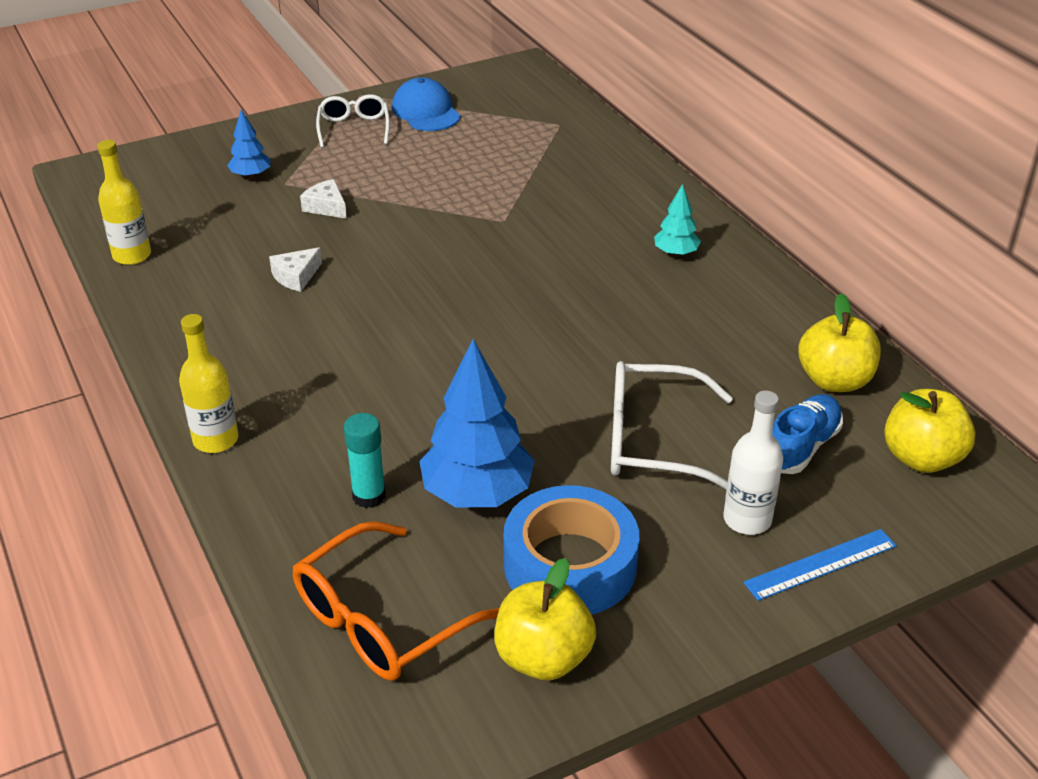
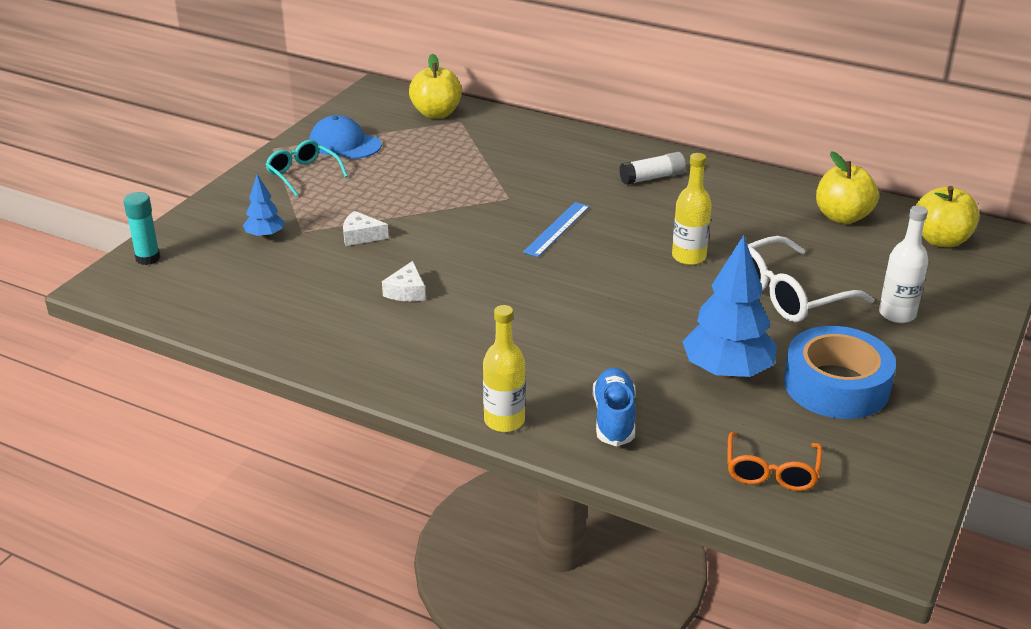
camera: 35 degrees left, 5 degrees down
yellow bottle [97,140,151,265] -> yellow bottle moved to [672,153,712,265]
orange glasses [293,521,499,681] -> orange glasses [727,432,822,491], size x0.64
white glasses [316,94,390,148] -> turquoise glasses [265,140,348,197]
turquoise glue stick [344,413,386,508] -> turquoise glue stick moved to [123,192,160,265]
yellow apple [494,558,596,680] -> yellow apple moved to [409,54,462,119]
turquoise tree [654,184,701,257] -> white glue stick [619,152,686,185]
blue ruler [743,529,897,601] -> blue ruler moved to [523,202,590,257]
blue shoe [772,394,843,474] -> blue shoe moved to [593,368,636,447]

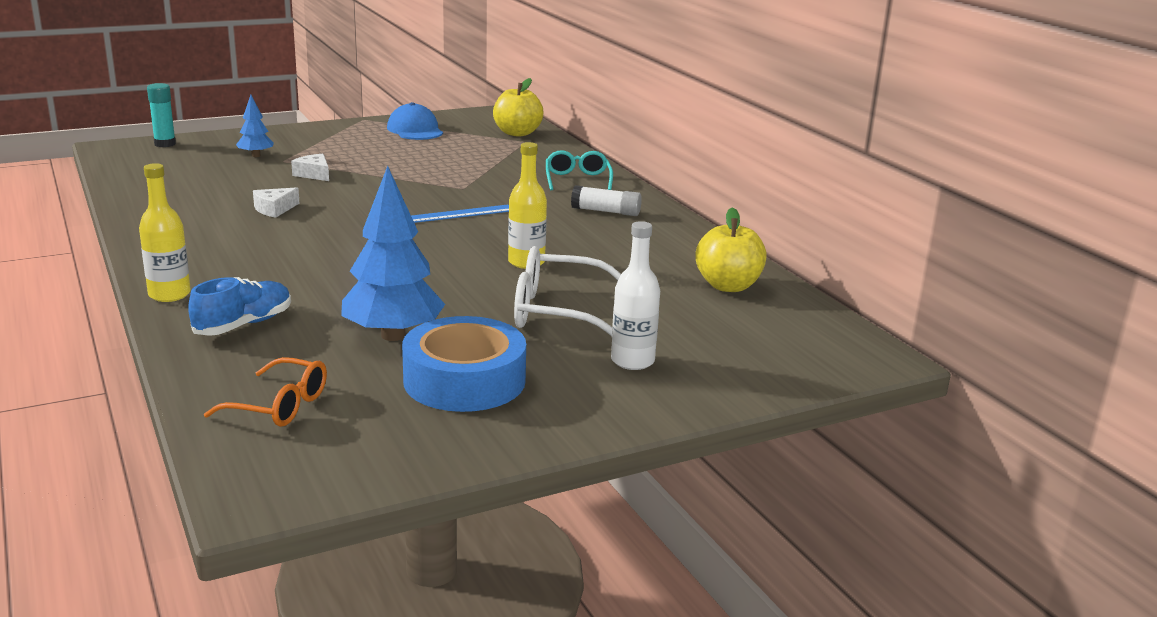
camera: 35 degrees right, 10 degrees down
turquoise glasses [265,140,348,197] -> turquoise glasses moved to [546,150,613,190]
orange glasses [727,432,822,491] -> orange glasses turned 120 degrees counterclockwise [204,357,327,427]
yellow apple [916,186,980,247] -> none

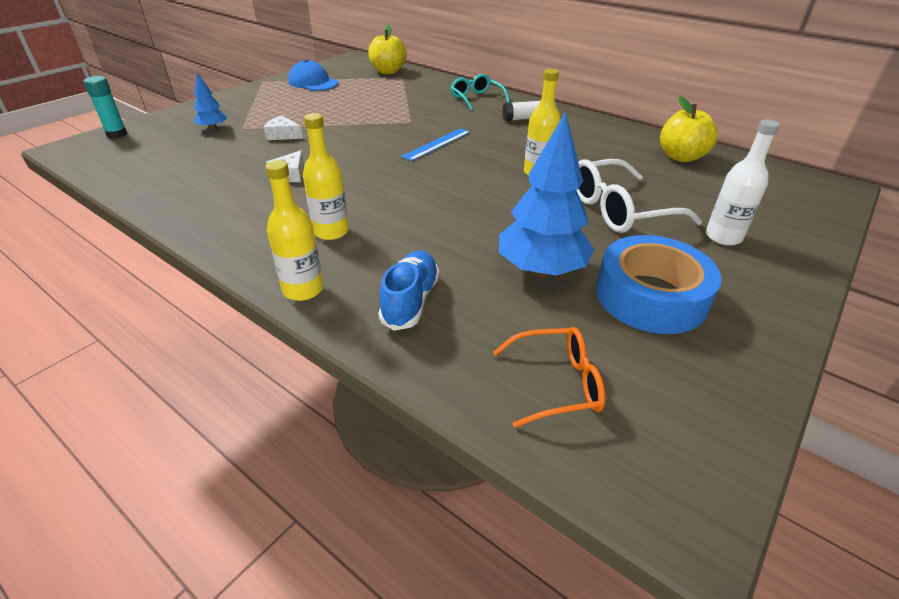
camera: 25 degrees left, 15 degrees up
none -> yellow bottle [303,113,349,240]

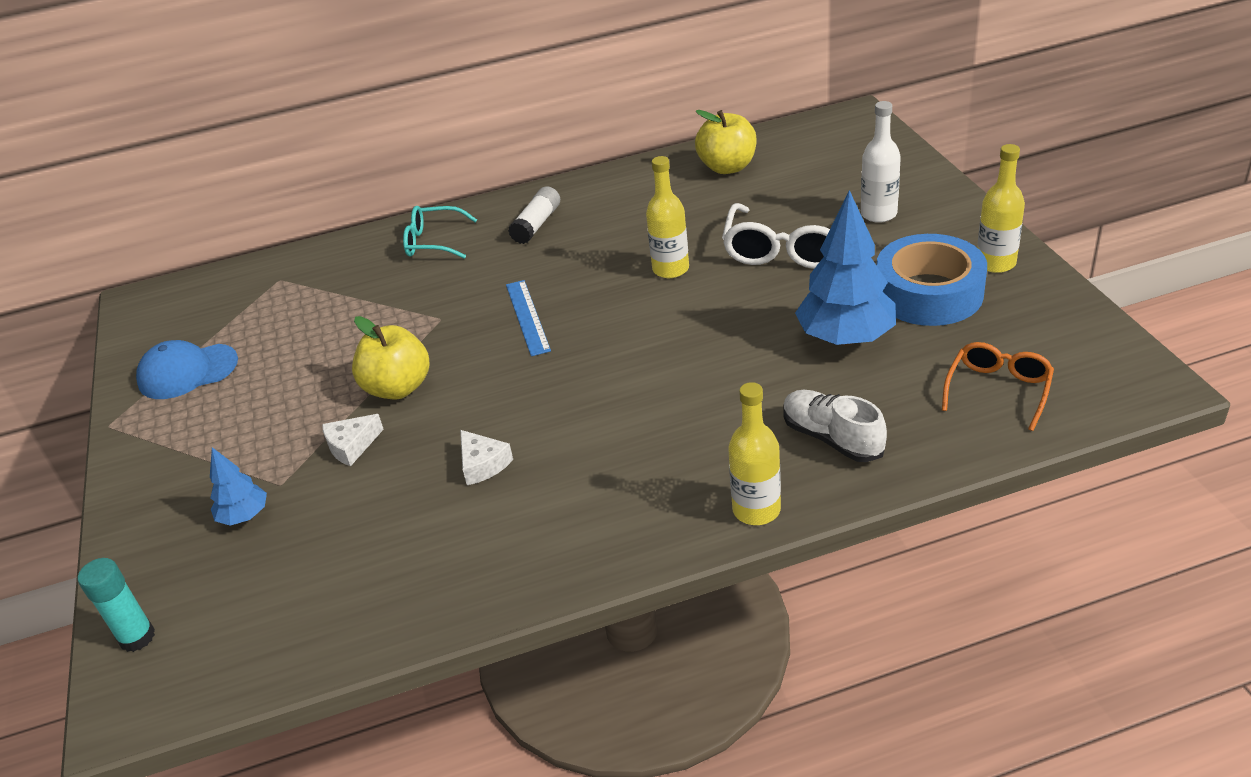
camera: 50 degrees left, 0 degrees up
yellow bottle [303,113,349,240] -> yellow bottle moved to [977,144,1025,273]
yellow apple [368,25,407,74] -> yellow apple moved to [352,316,429,400]
blue shoe [378,251,440,331] -> white shoe [783,390,887,462]

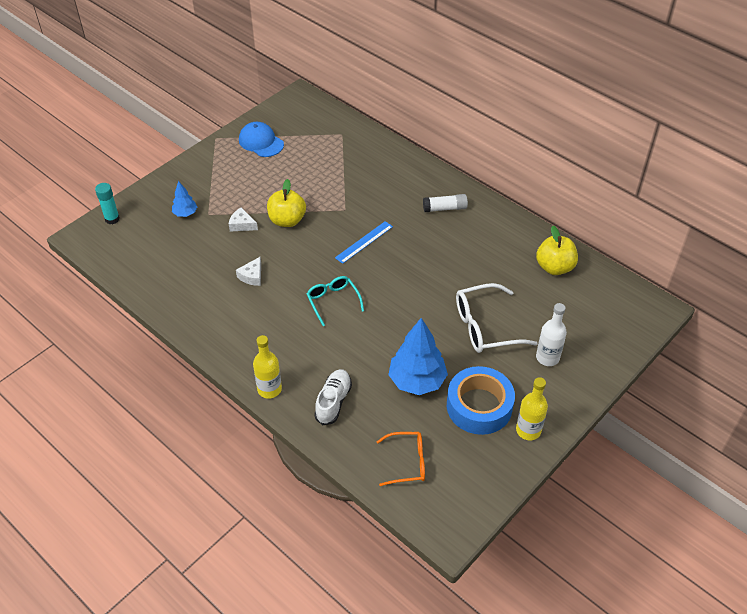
camera: 55 degrees right, 10 degrees up
turquoise glasses [403,206,477,259] -> turquoise glasses moved to [307,276,364,326]
yellow bottle [646,156,689,278] -> none

